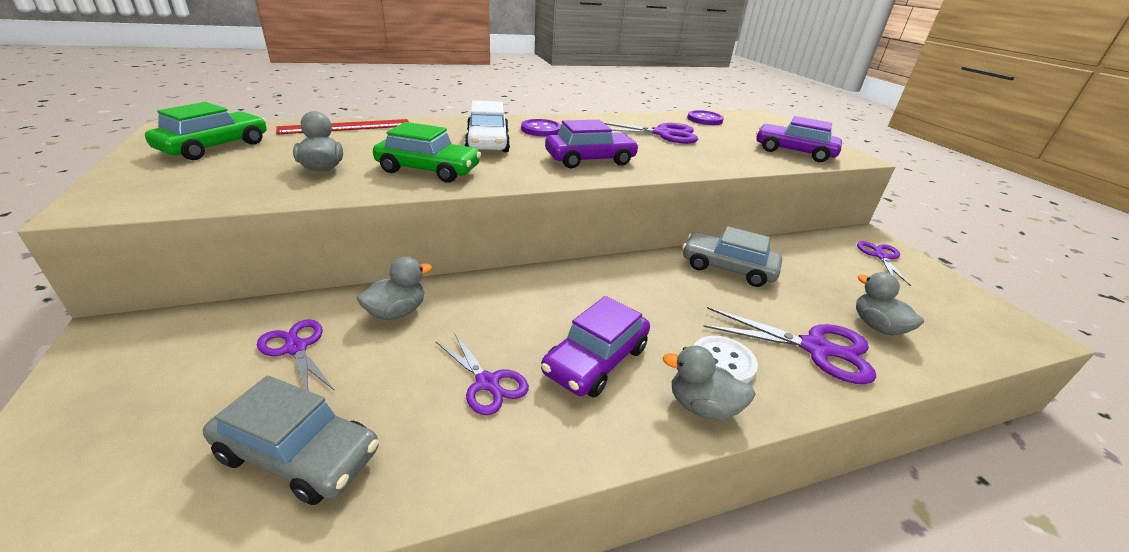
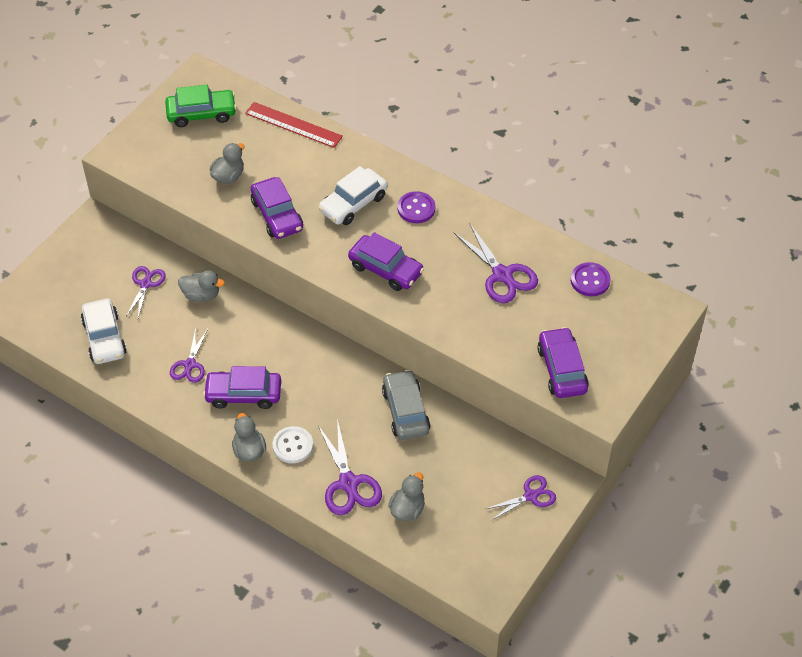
camera: 55 degrees right, 20 degrees up
grey car [203,375,379,505] -> white car [81,299,127,364]
green car [373,122,481,182] -> purple car [251,177,303,239]

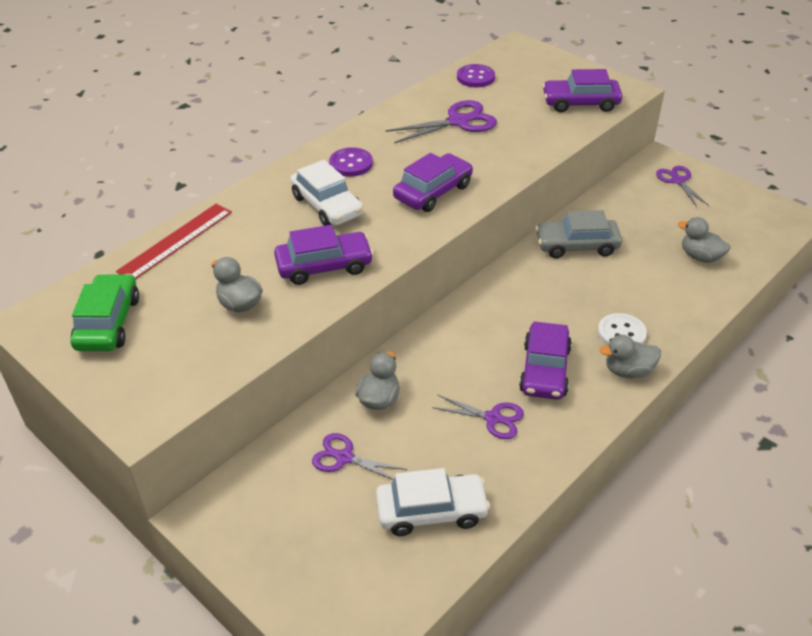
camera: 80 degrees left, 10 degrees down
purple scissors [318,419,382,515] -> none

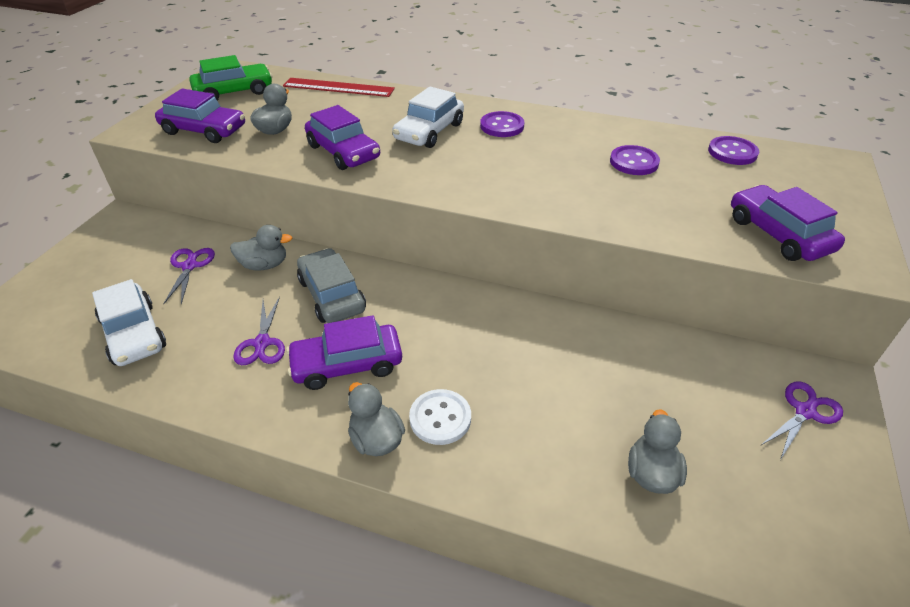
camera: 65 degrees right, 0 degrees up
purple scissors [385,100,497,143] -> purple button [610,145,660,175]
purple car [393,153,473,212] -> purple car moved to [155,89,245,143]
grey car [535,210,622,258] -> grey car moved to [297,248,366,323]

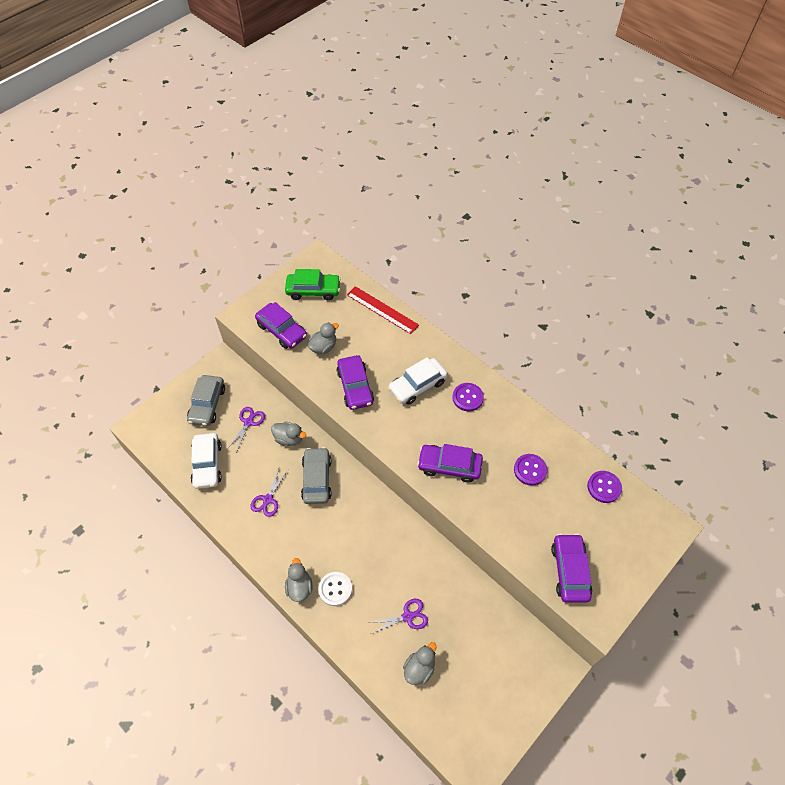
camera: 25 degrees right, 15 degrees up
purple car [286,315,402,390] -> purple car moved to [417,444,483,483]
purple scissors [761,382,843,460] -> purple scissors moved to [368,599,428,634]
none -> grey car [187,375,225,426]

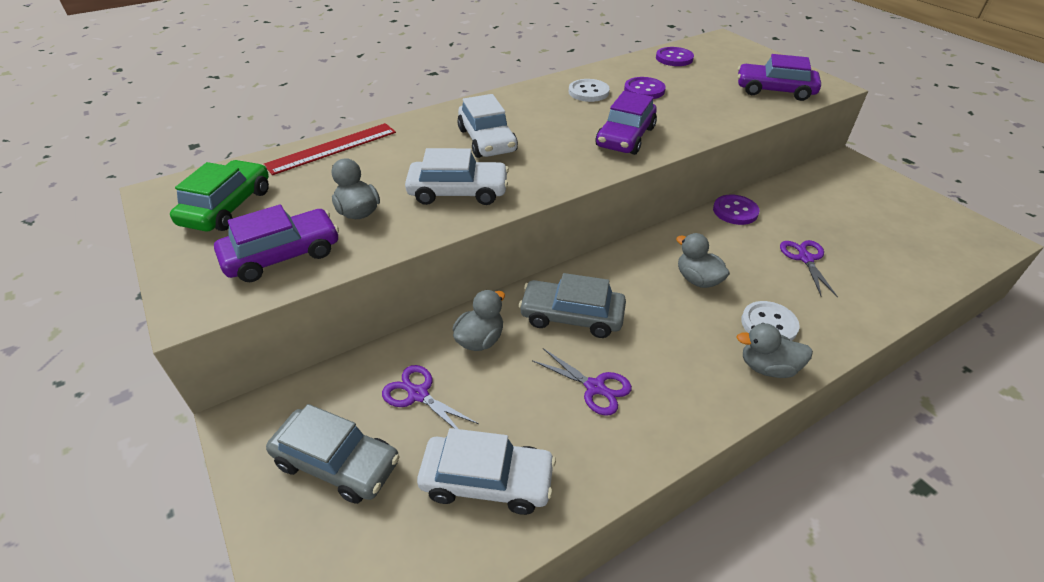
camera: 75 degrees left, 15 degrees down
purple car [337,355,374,410] -> white car [405,148,509,205]
grey duck [403,642,436,685] -> grey duck moved to [676,233,730,288]
purple button [452,383,484,411] -> purple button moved to [713,194,759,225]
none -> white button [569,79,610,102]

